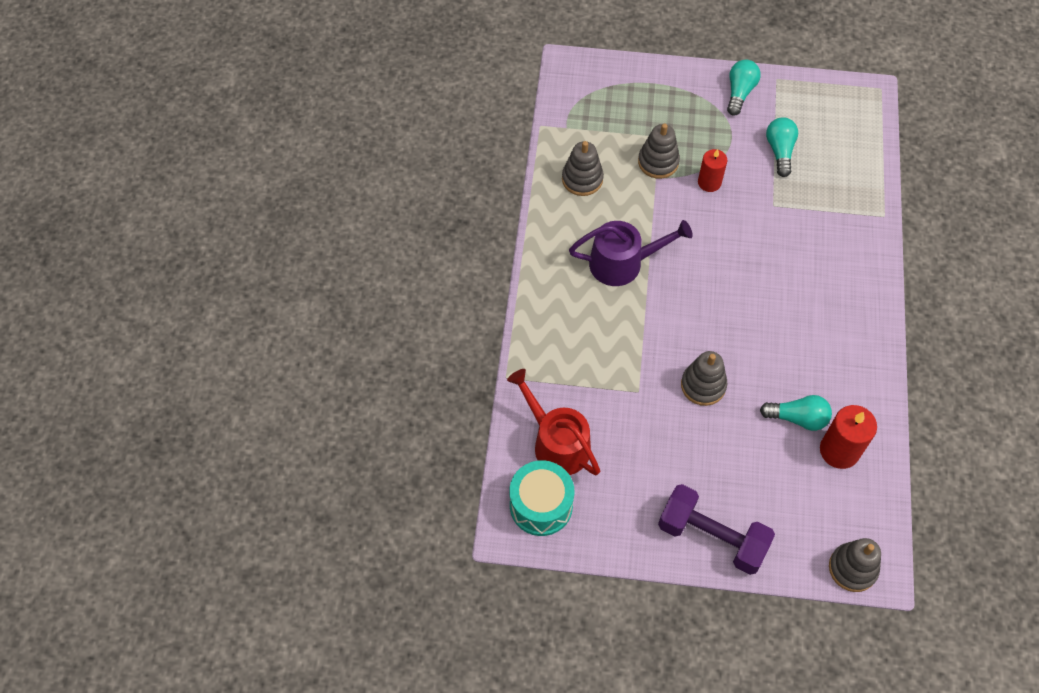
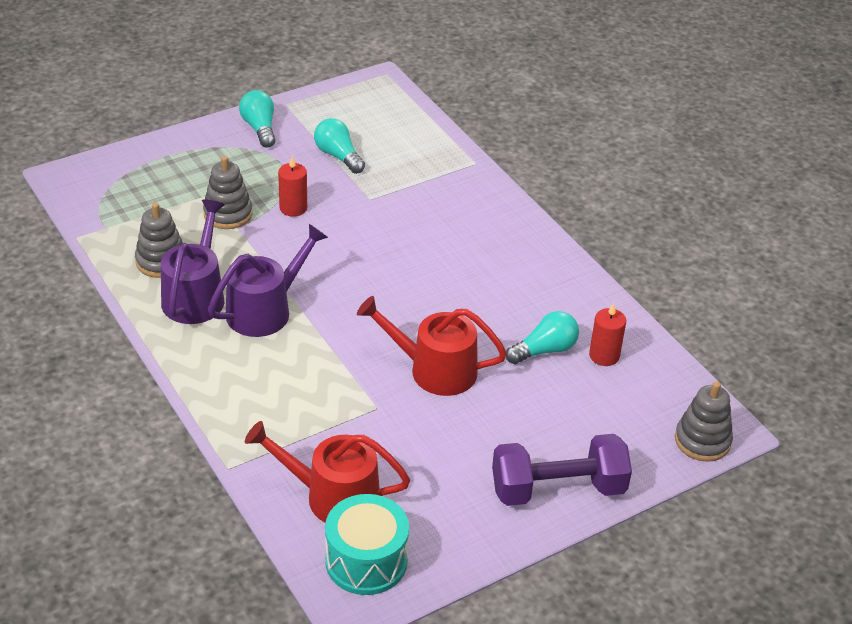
camera: 40 degrees left, 20 degrees down
grey stacking toy [681,351,727,406] -> red watering can [357,296,507,396]
red candle [820,405,877,469] -> red candle [589,303,626,366], size x0.66
none -> purple watering can [161,199,225,324]

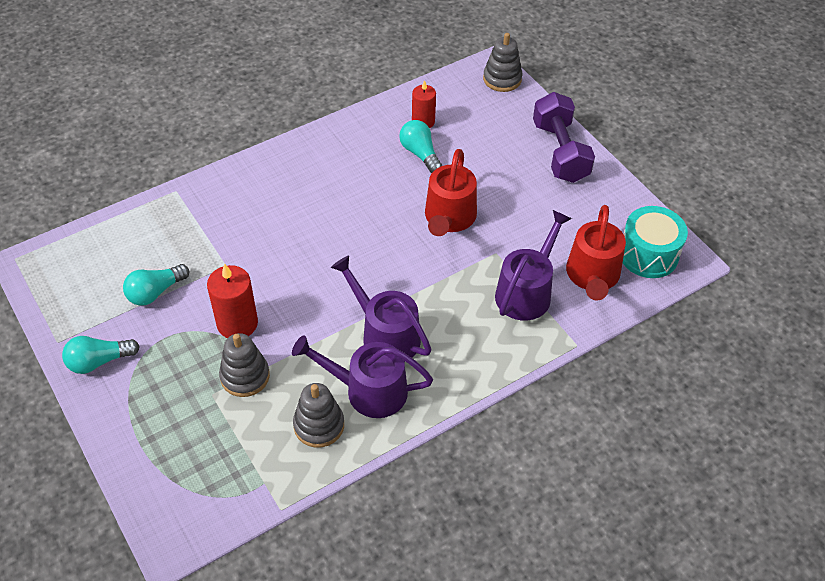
camera: 90 degrees left, 10 degrees up
red candle [278,156,307,217] -> red candle [207,263,258,338], size x1.51
none -> purple watering can [495,210,572,321]

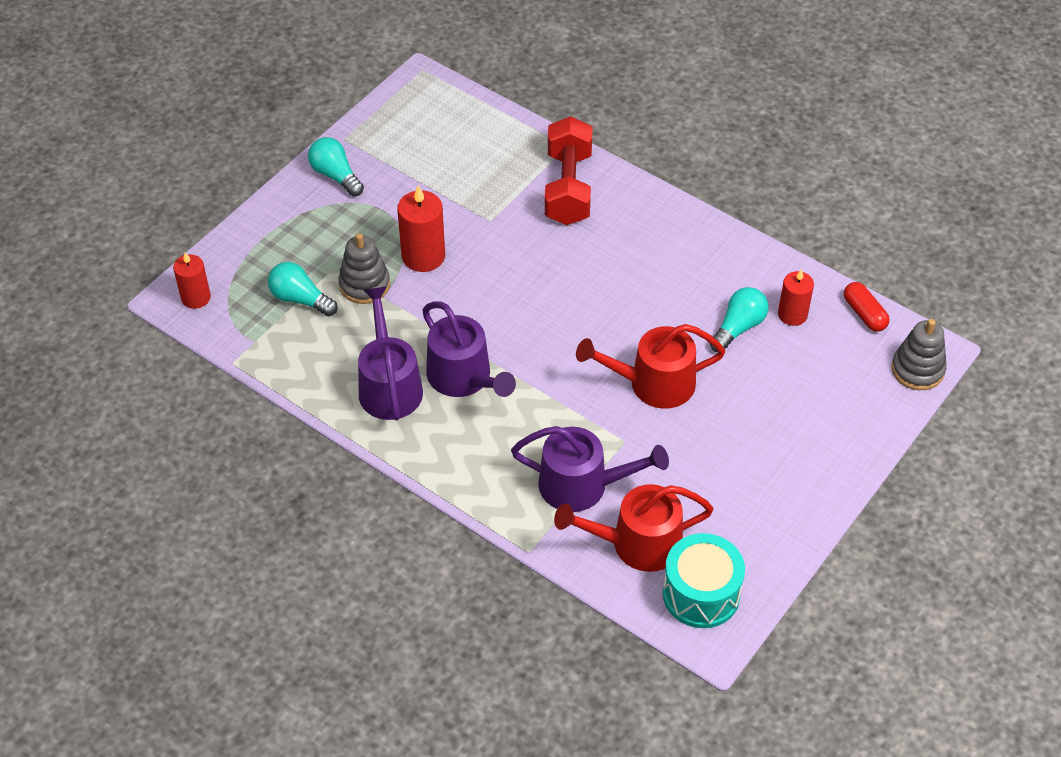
camera: 70 degrees right, 0 degrees up
turquoise light bulb [123,264,189,306] -> turquoise light bulb moved to [268,262,338,316]
grey stacking toy [293,383,344,448] -> none
purple watering can [331,256,431,362] -> purple watering can turned 120 degrees clockwise [422,301,516,397]
purple dumbbell [533,92,595,183] -> none
none -> red candle [173,252,211,309]
none -> red dumbbell [545,116,593,225]
none -> red capsule [844,282,890,332]

